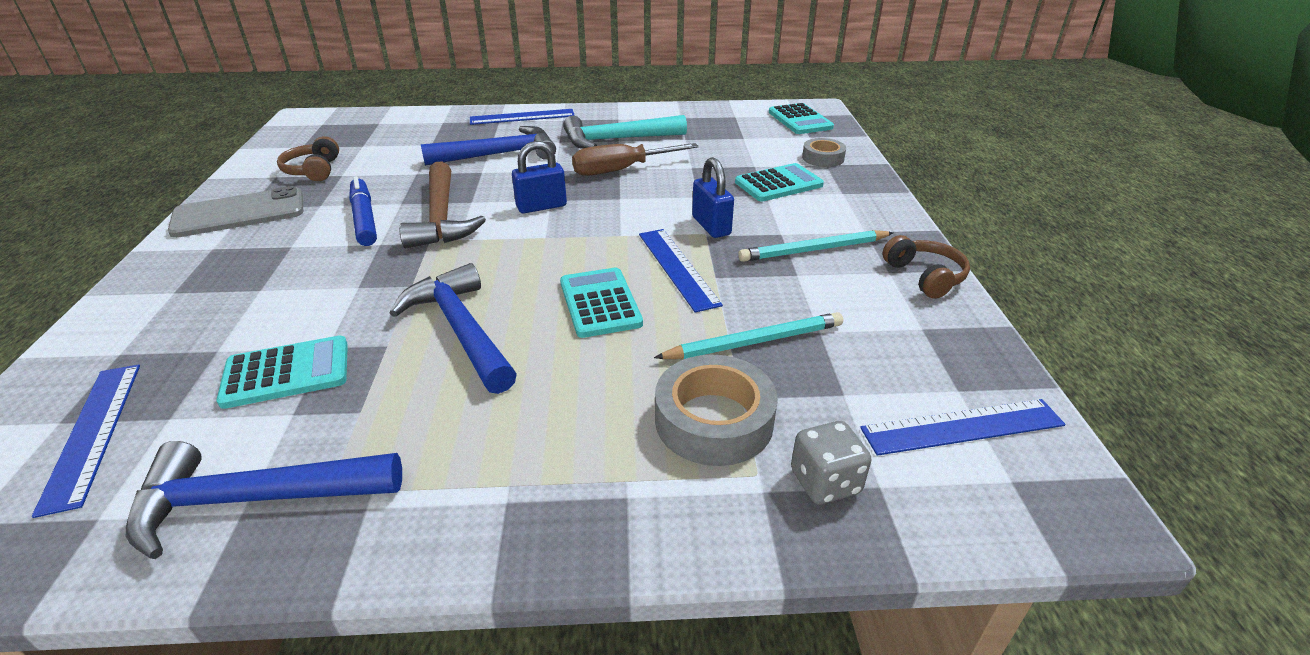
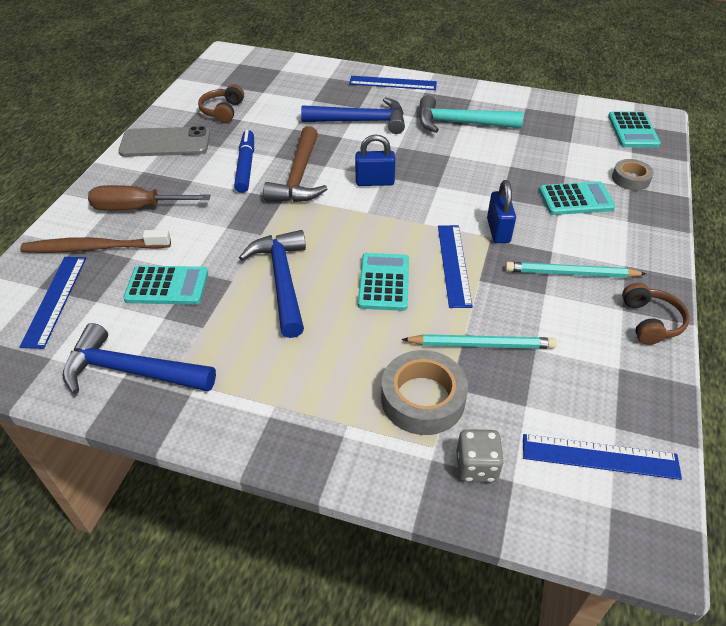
camera: 20 degrees right, 10 degrees up
brown screwdriver [572,143,699,176] -> brown screwdriver moved to [88,185,210,211]
none -> brown toothbrush [20,229,171,253]

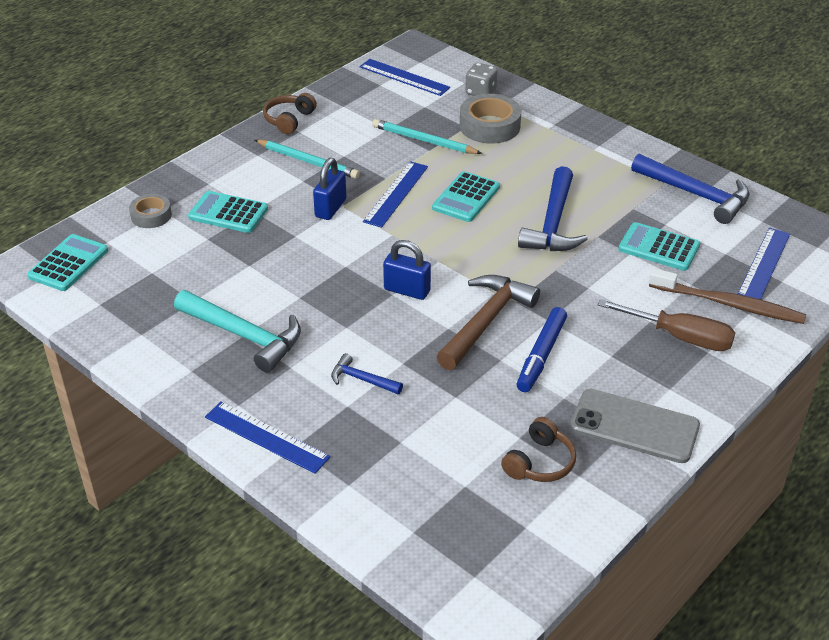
camera: 155 degrees left, 5 degrees down
blue hammer [301,97,405,134] -> blue hammer [331,353,403,394], size x0.51

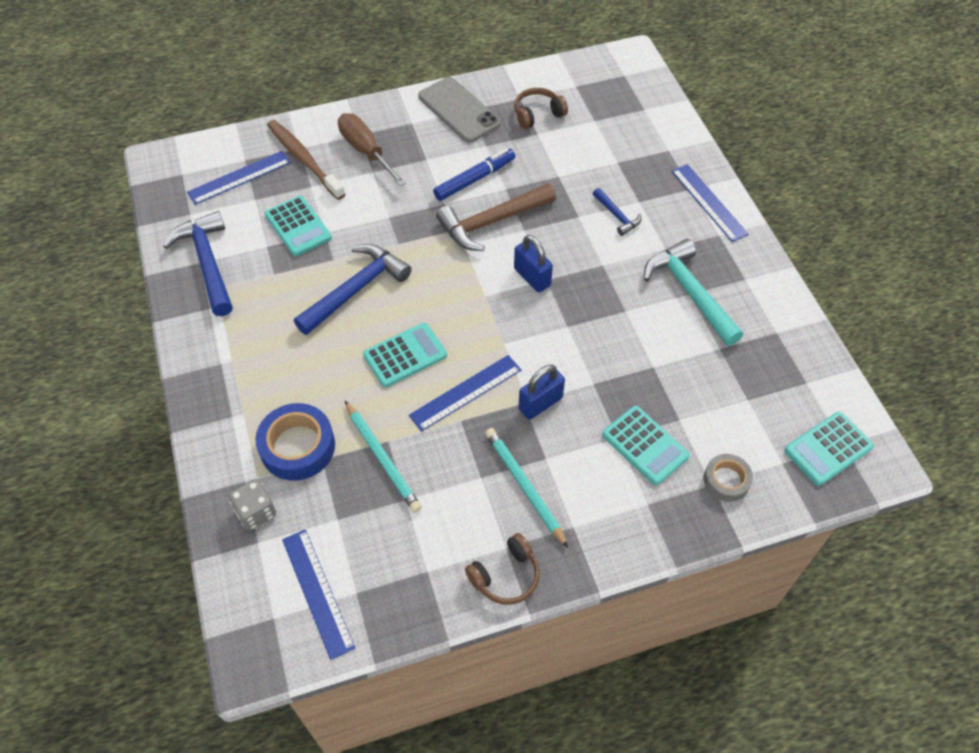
camera: 150 degrees left, 15 degrees up
grey tape [460,94,521,144] -> blue tape [255,403,335,480]

